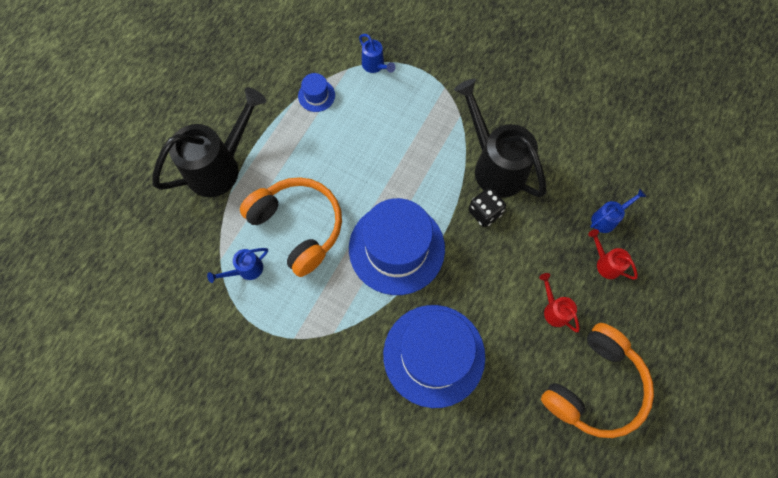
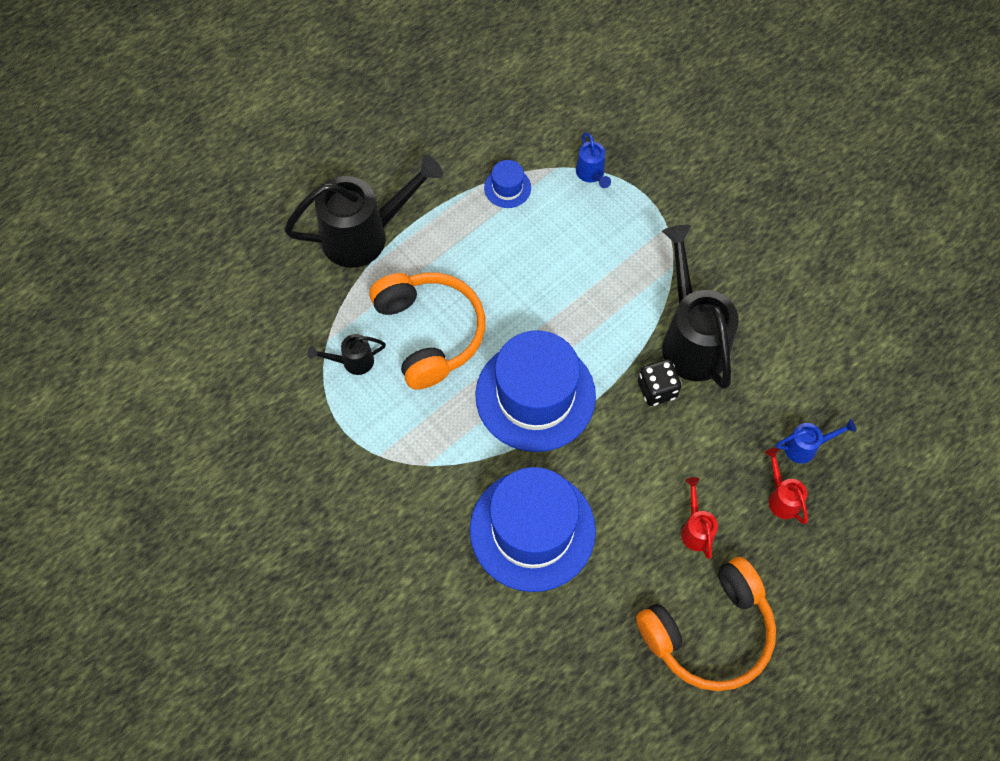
camera: 20 degrees right, 5 degrees down
blue watering can [207,248,268,283] -> black watering can [308,334,386,375]

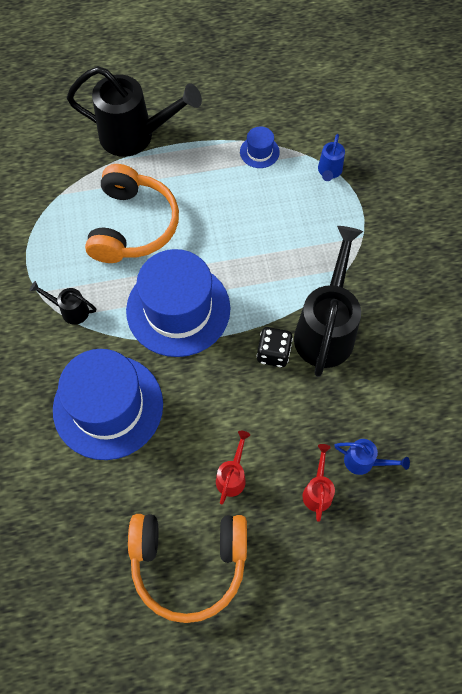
camera: 30 degrees right, 0 degrees up
black watering can [308,334,386,375] -> black watering can moved to [29,281,96,325]

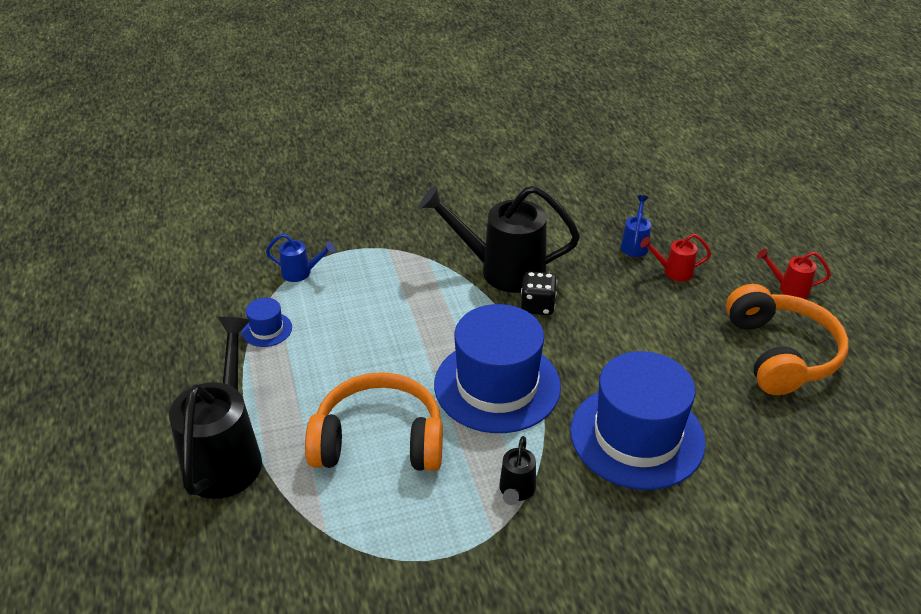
camera: 95 degrees left, 25 degrees down
red watering can [216,431,250,504] -> red watering can moved to [757,249,831,299]

